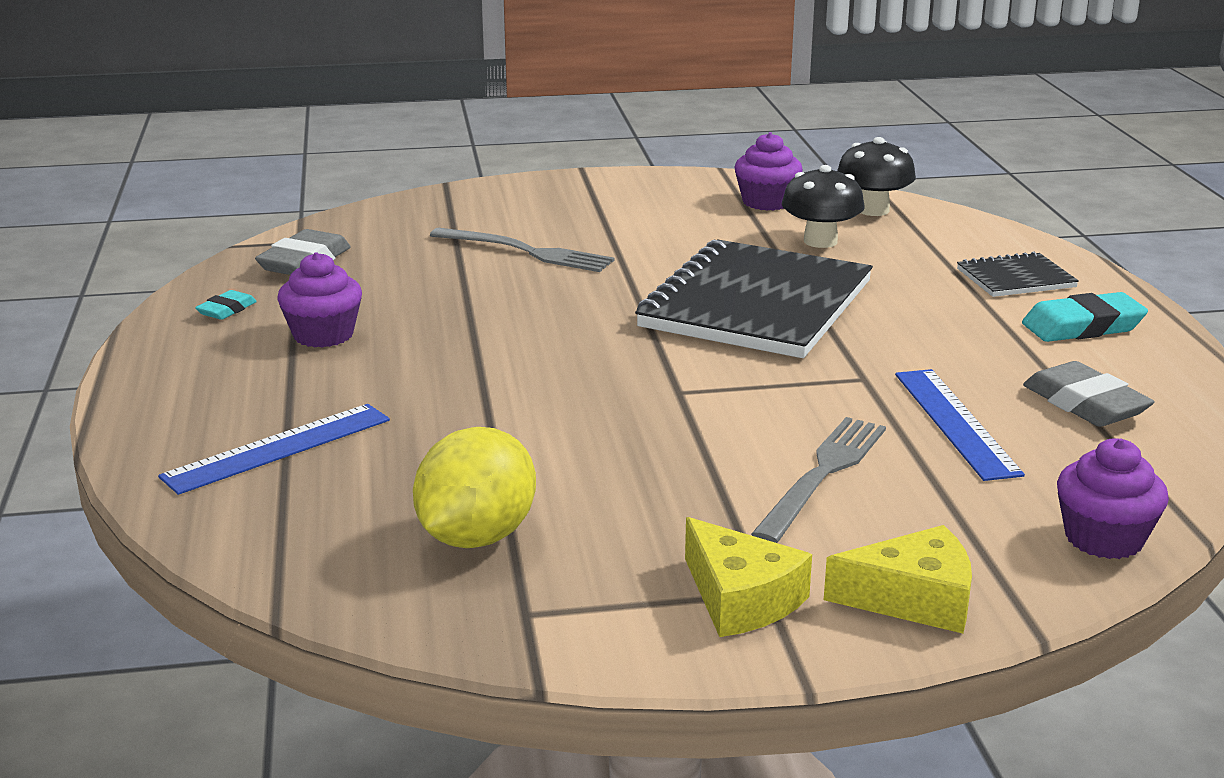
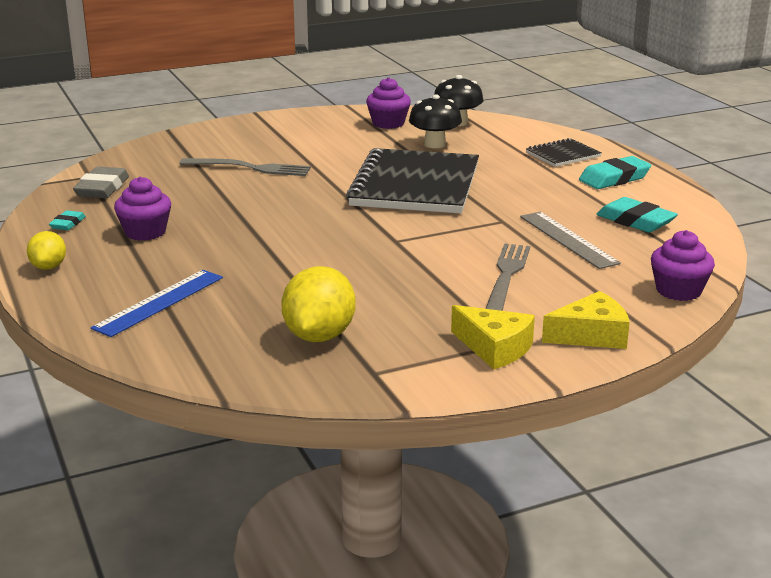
camera: 15 degrees left, 0 degrees up
blue ruler [895,369,1025,481] -> grey ruler [520,212,621,269]
grey eraser [1023,361,1155,427] -> turquoise eraser [596,197,678,232]
none -> yellow lemon [27,231,66,270]

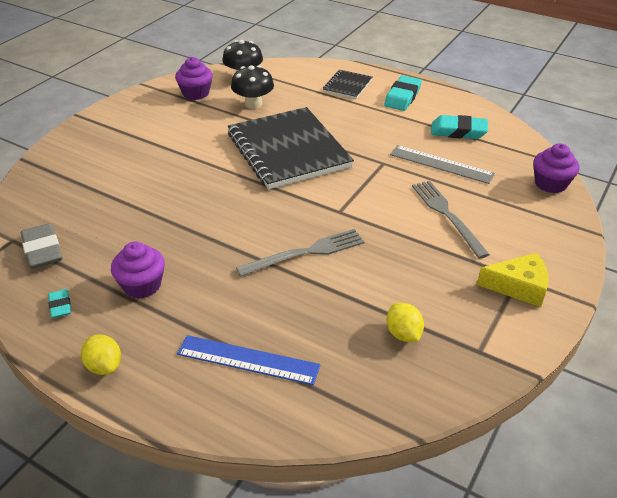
camera: 35 degrees left, 15 degrees up
blue ruler [91,270,223,337] -> blue ruler turned 75 degrees counterclockwise [177,335,320,385]
grey fork [180,158,311,176] -> grey fork moved to [236,229,365,276]
yellow lemon [281,266,356,342] -> yellow lemon [387,303,424,342], size x0.58
yellow cheese [542,291,630,349] -> none

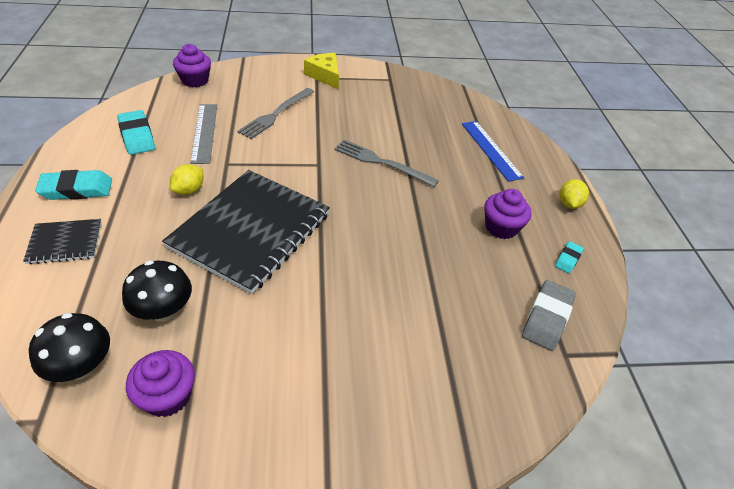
camera: 130 degrees left, 5 degrees up
yellow lemon [387,303,424,342] -> yellow lemon moved to [170,164,203,195]

